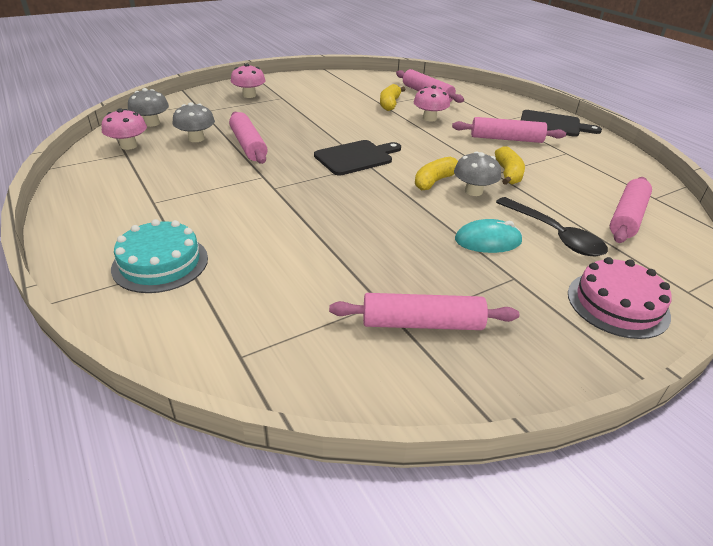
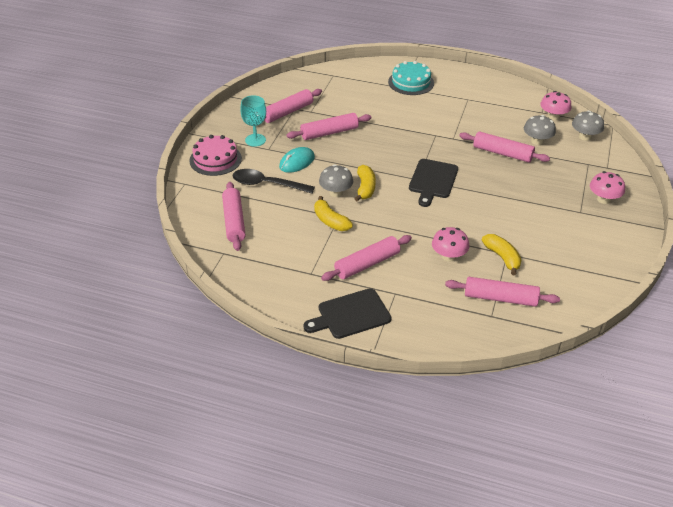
camera: 140 degrees right, 5 degrees up
none -> turquoise goblet [240,95,266,147]
none -> pink rolling pin [287,113,372,140]

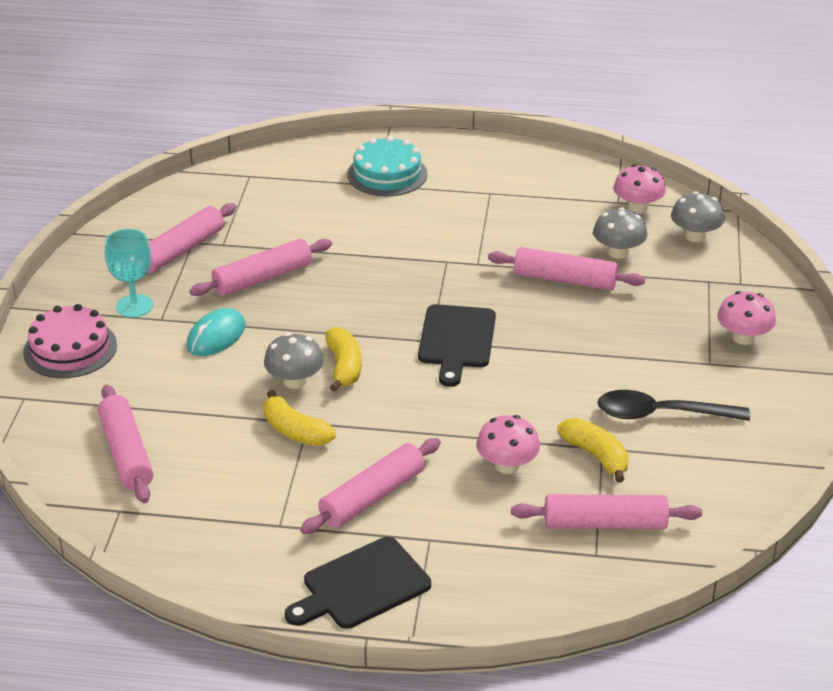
camera: 10 degrees left, 5 degrees down
black spoon [233,169,315,193] -> black spoon moved to [598,390,750,421]

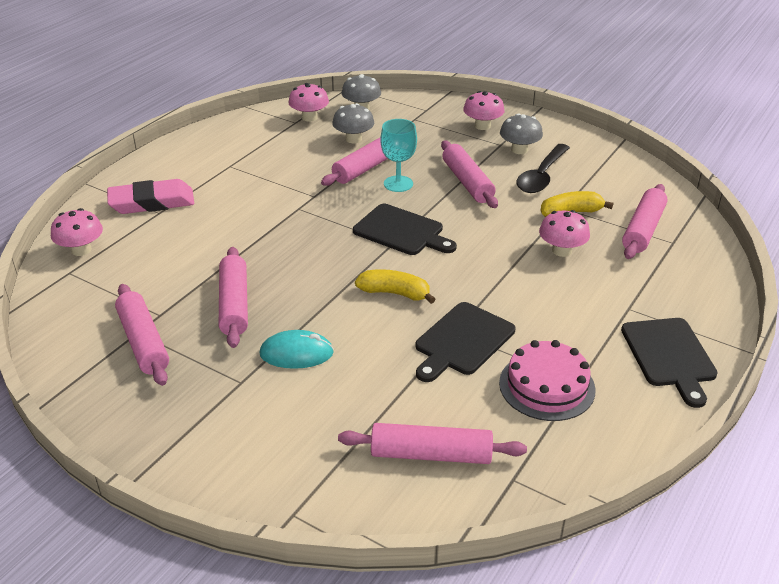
camera: 65 degrees left, 0 degrees up
pink cake [23,304,117,378] -> pink cake moved to [499,340,596,421]
turquoise goblet [105,229,153,318] -> turquoise goblet moved to [380,119,417,192]
turquoise mouse [187,308,245,356] -> turquoise mouse turned 60 degrees counterclockwise [259,330,334,369]
grey mushroom [264,333,324,389] -> grey mushroom moved to [500,113,543,154]
yellow banana [264,390,336,446] -> black cutting board [415,302,515,382]
pink rolling pin [300,438,441,534] -> pink rolling pin moved to [441,141,498,208]
turquoise cake [347,136,428,197] -> pink eraser [107,179,194,214]
none -> pink mushroom [51,208,103,256]

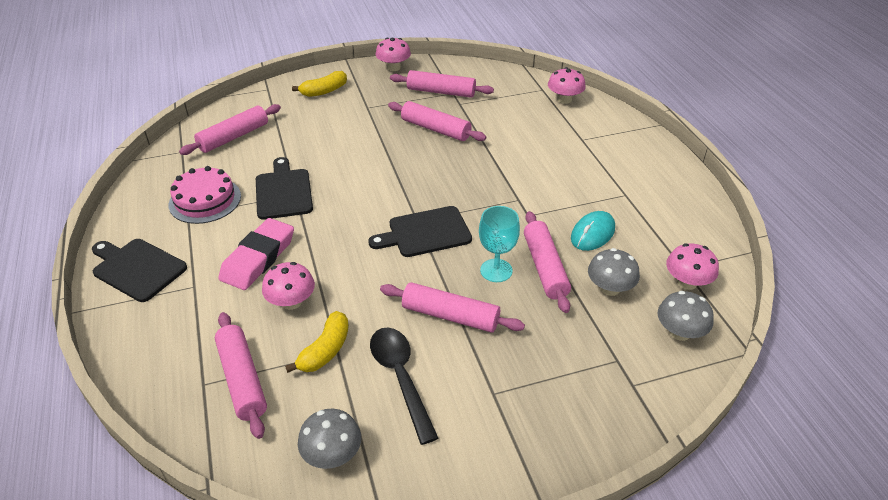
camera: 130 degrees right, 5 degrees up
pink eraser [107,179,194,214] -> pink eraser moved to [218,218,294,290]
turquoise mouse [259,330,334,369] -> turquoise mouse moved to [571,211,615,251]
yellow banana [355,269,435,304] -> yellow banana moved to [292,71,347,97]
pink mushroom [463,91,505,130] -> pink mushroom moved to [376,38,411,71]
grey mushroom [500,113,543,154] -> grey mushroom moved to [298,409,361,469]

